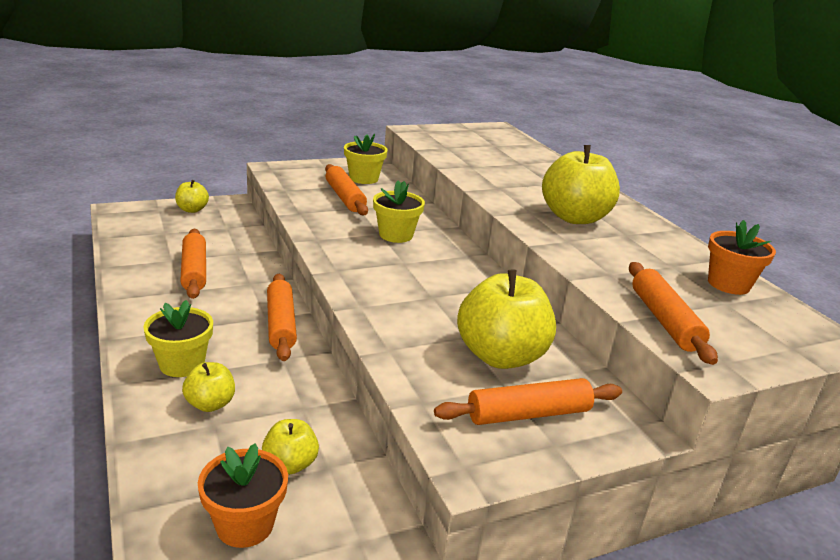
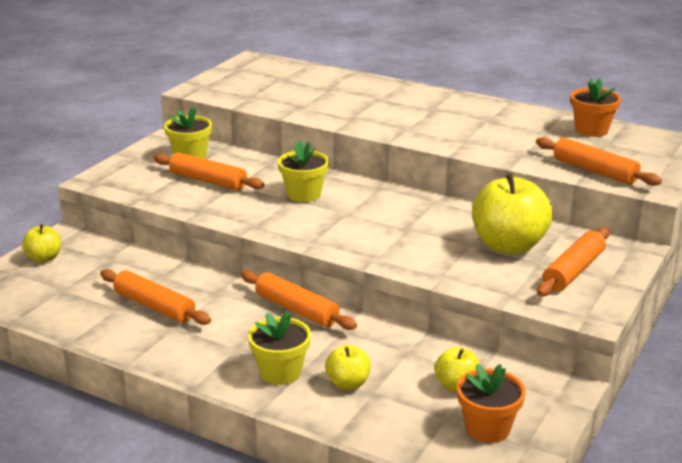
camera: 35 degrees left, 0 degrees up
yellow apple [542,145,620,224] -> none

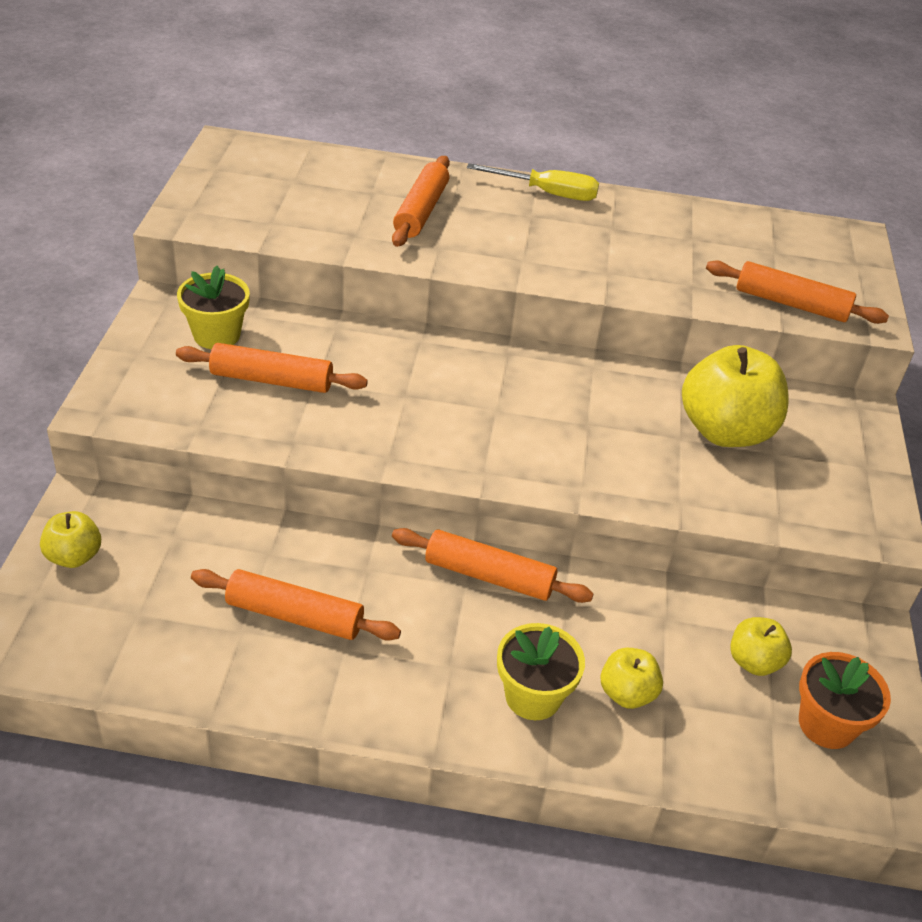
camera: 25 degrees left, 15 degrees up
yellow flower pot [278,141,329,202] -> none
orange rolling pin [537,227,610,296] -> orange rolling pin moved to [392,156,450,247]
orange flower pot [571,78,621,137] -> none
none -> yellow screwdriver [467,163,599,201]

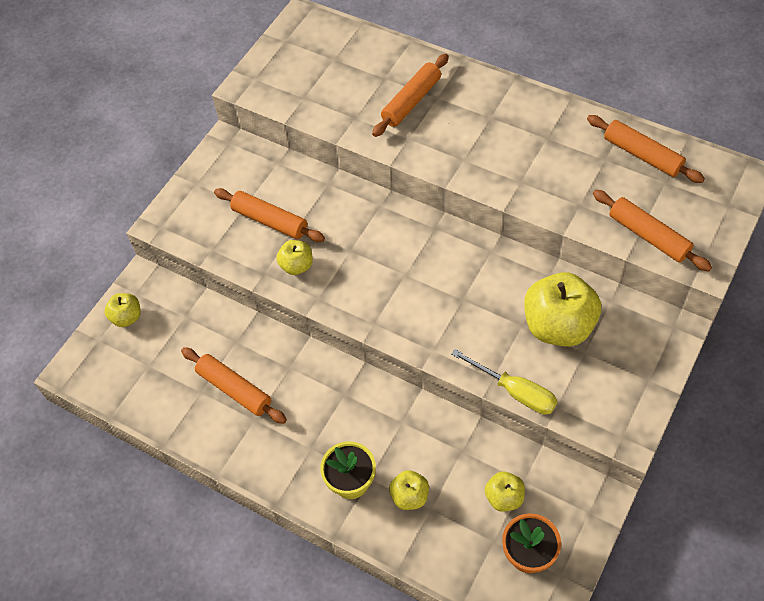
camera: 30 degrees right, 15 degrees up
yellow flower pot [177,266,250,349] -> none
orange rolling pin [392,528,594,603] -> orange rolling pin moved to [587,115,705,183]
yellow screwdriver [467,163,599,201] -> yellow screwdriver moved to [451,349,557,414]
none -> yellow apple [276,240,313,275]

